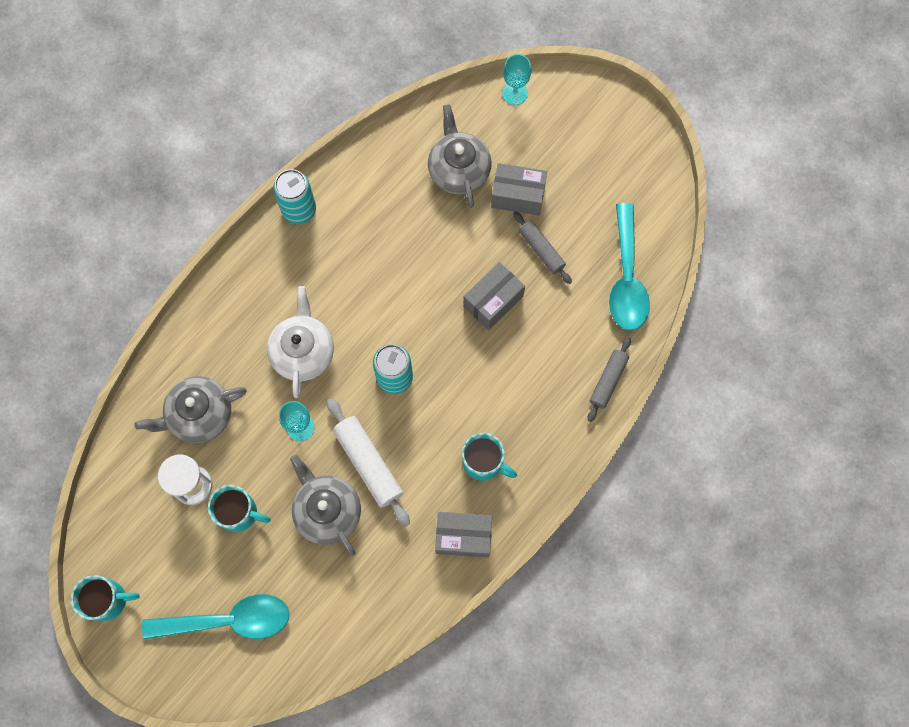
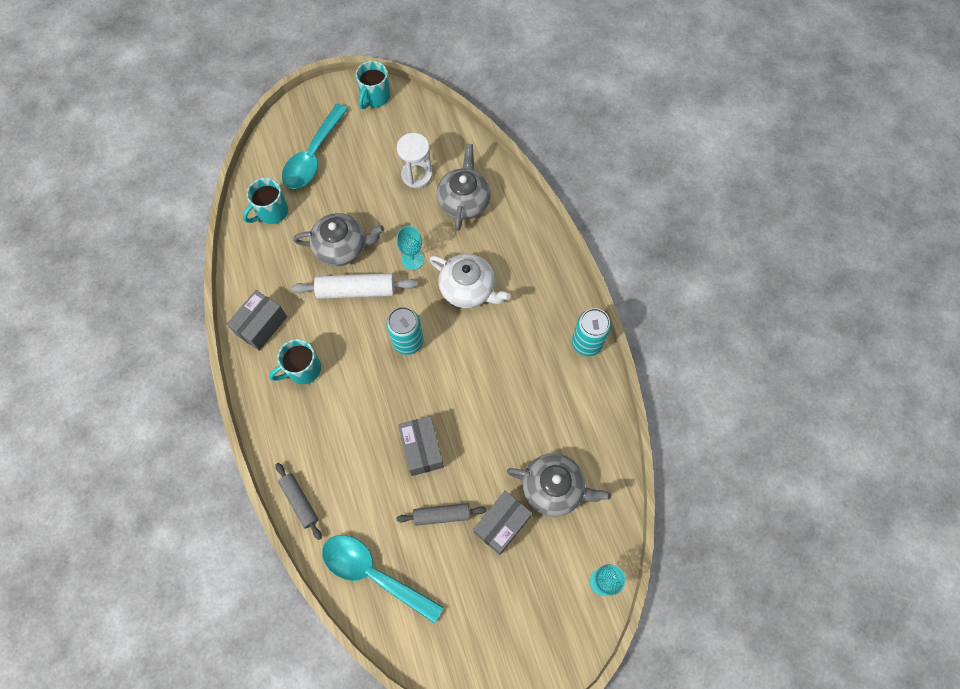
camera: 120 degrees right, 5 degrees down
turquoise mug [208,485,271,532] -> turquoise mug moved to [243,178,288,224]

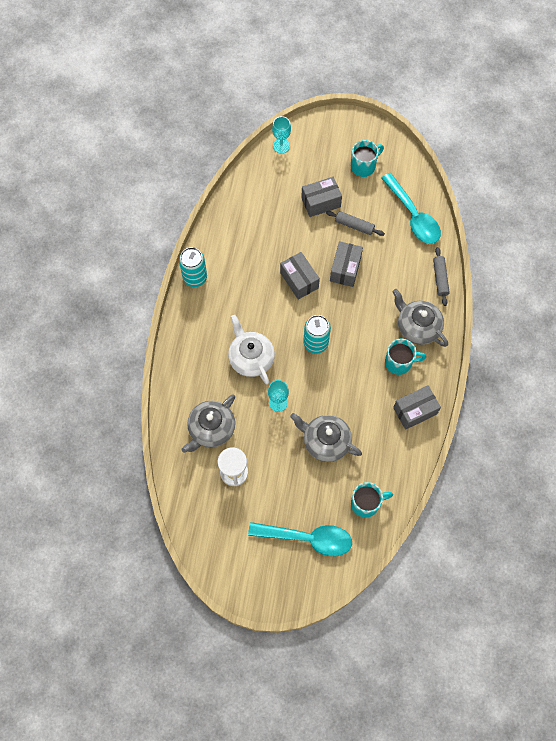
camera: 150 degrees left, 0 degrees up
turquoise spoon [282,104,348,189] -> turquoise spoon turned 45 degrees clockwise [248,522,352,556]
white rolling pin [292,273,417,299] -> none
turquoise mug [356,61,390,109] -> turquoise mug moved to [351,140,384,177]
grey teapot [507,453,611,517] -> grey teapot moved to [392,289,448,347]
none -> grey box [280,252,320,300]

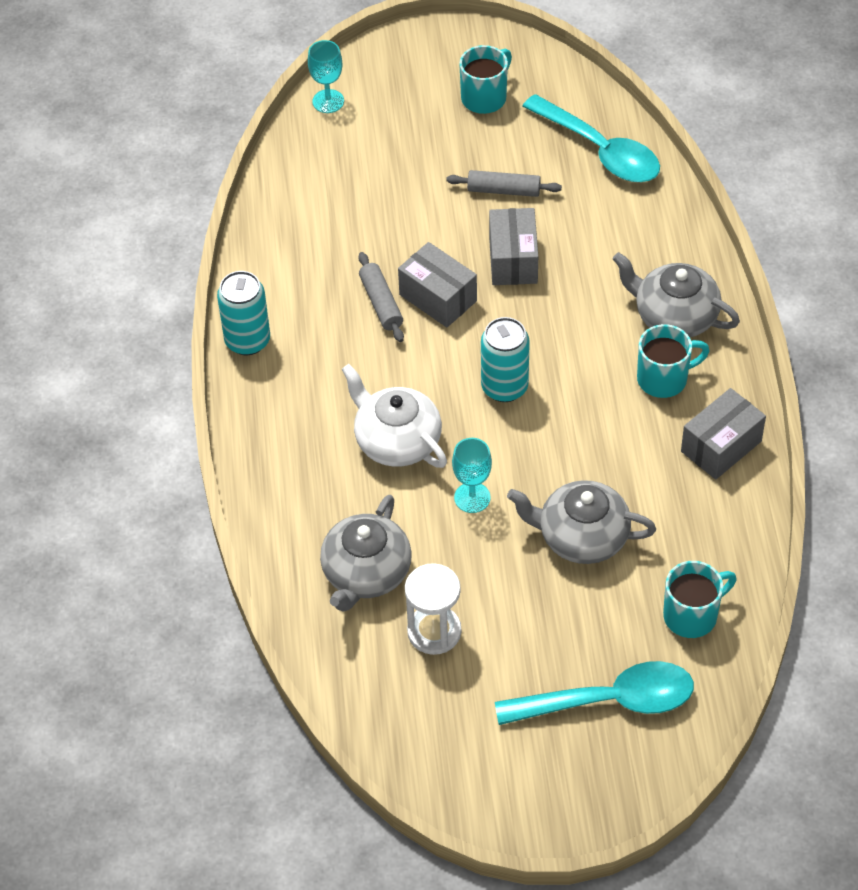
camera: 15 degrees left, 15 degrees down
grey box [301,177,342,217] -> none
grey rolling pin [433,247,450,306] -> grey rolling pin moved to [358,252,404,342]

